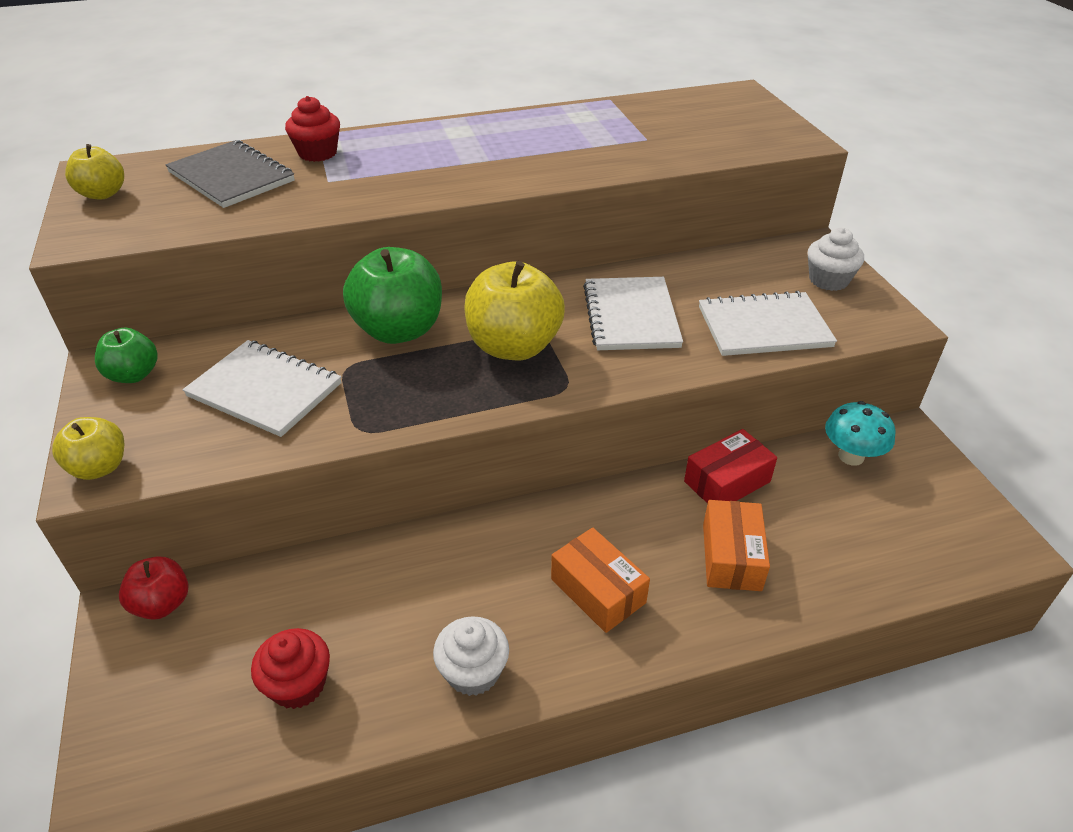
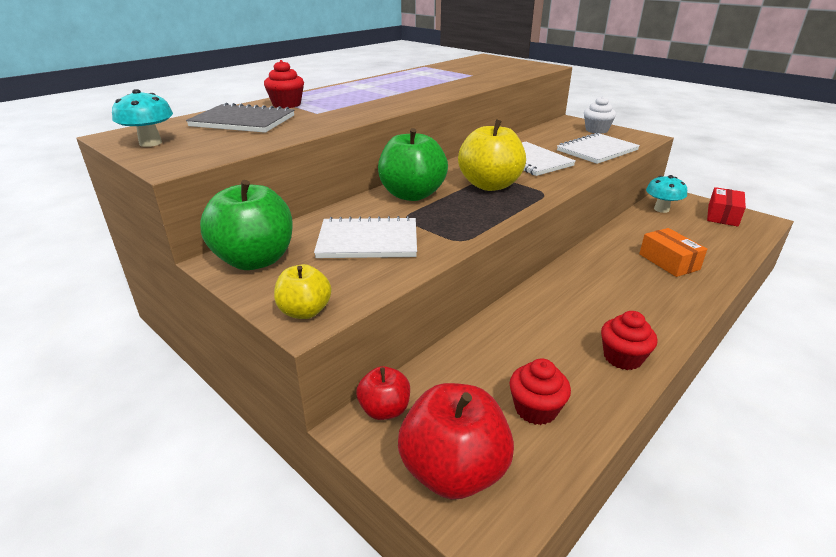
camera: 30 degrees left, 10 degrees down
yellow apple [65,144,124,199] -> turquoise mushroom [112,89,173,147]
green apple [95,328,158,383] -> green apple [200,180,293,270], size x1.81
white cupcake [433,616,509,696] -> red cupcake [601,311,657,370]
orange box [551,528,650,633] -> none
red box [684,429,777,503] -> red box moved to [707,187,746,227]
none -> red apple [398,383,514,500]

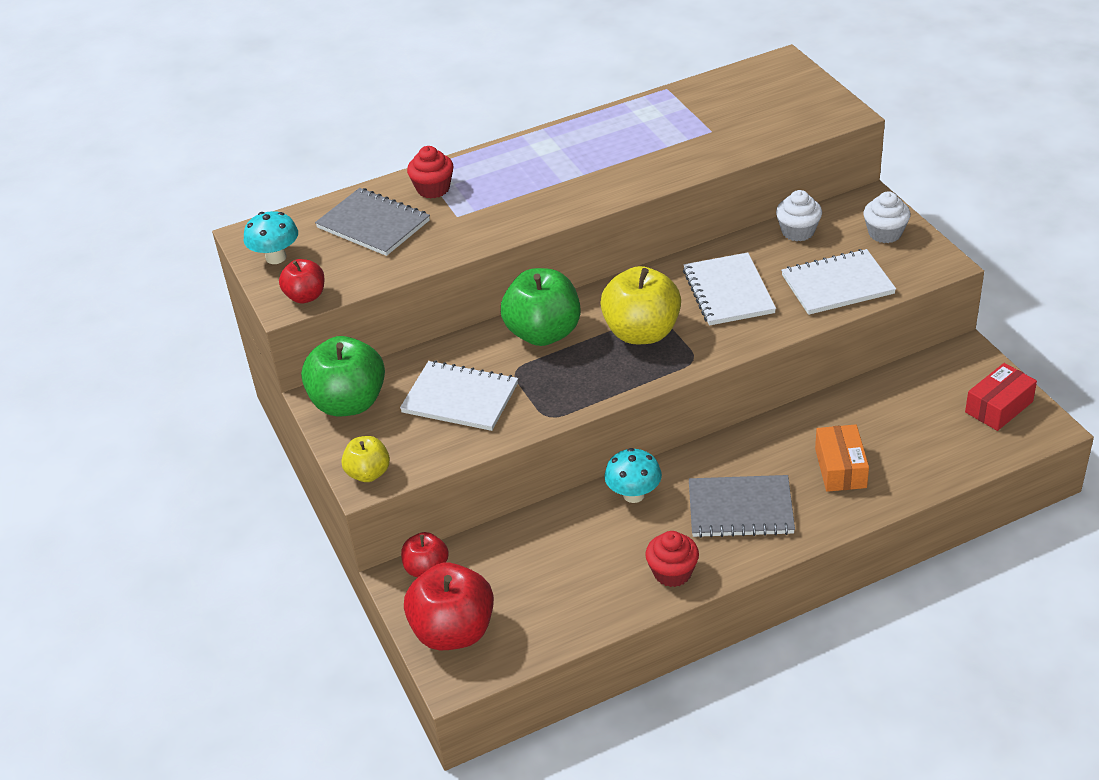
camera: 25 degrees right, 10 degrees up
red cupcake [510,358,571,425] -> none
turquoise mushroom [646,175,687,213] -> turquoise mushroom moved to [604,448,662,503]
none -> red apple [279,259,324,303]
none -> grey notebook [689,475,795,538]
none -> white cupcake [776,190,822,241]

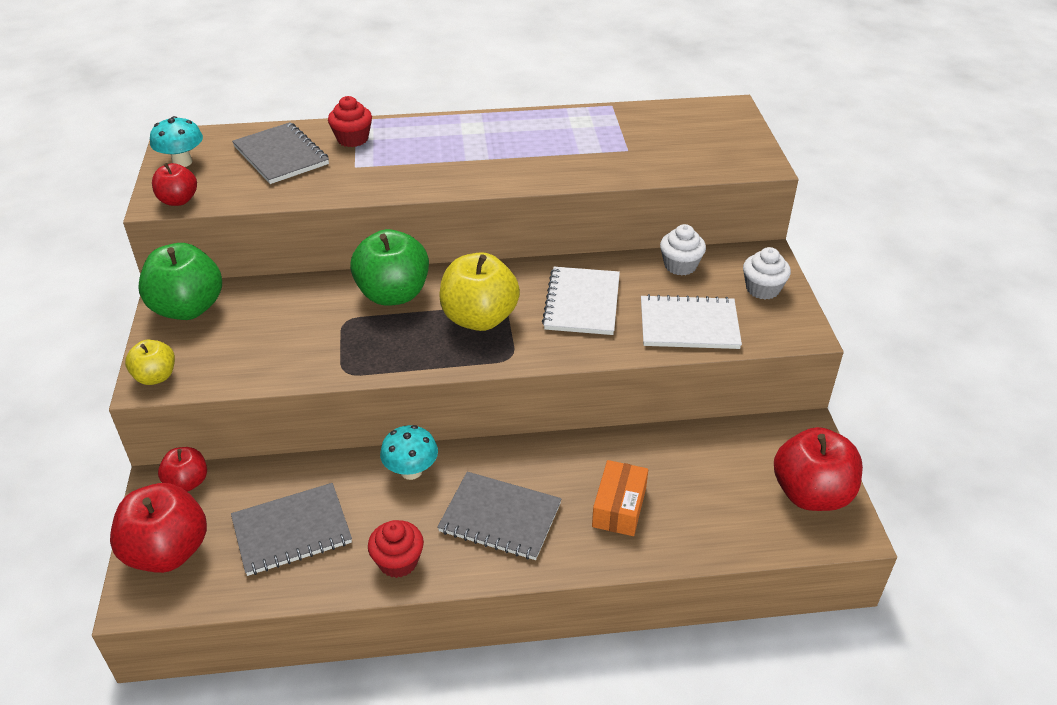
camera: 15 degrees right, 0 degrees up
white notebook [400,361,518,431] -> none
red box [965,363,1037,431] -> red apple [774,427,863,511]
none -> grey notebook [231,483,352,576]

